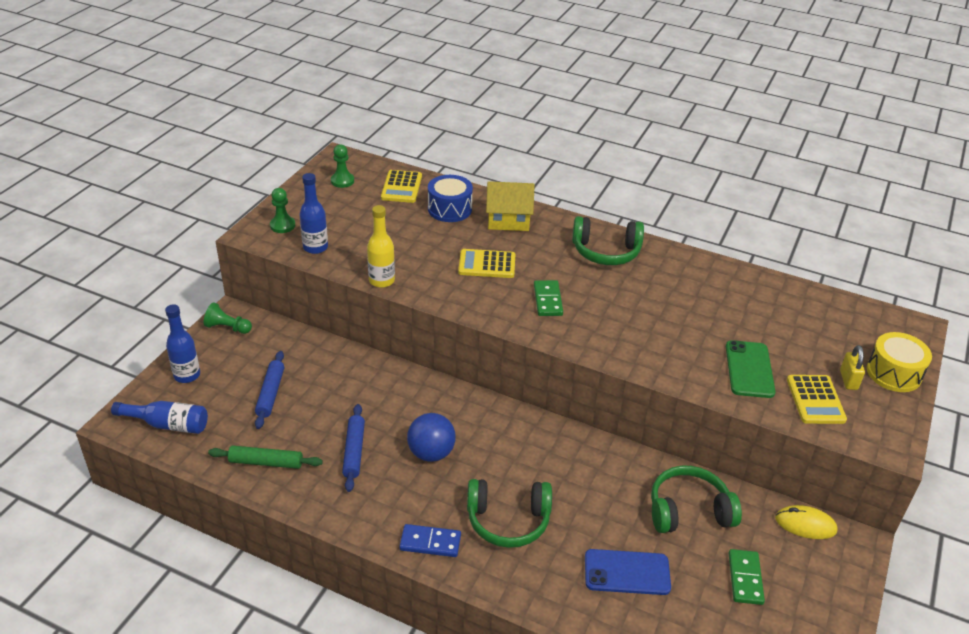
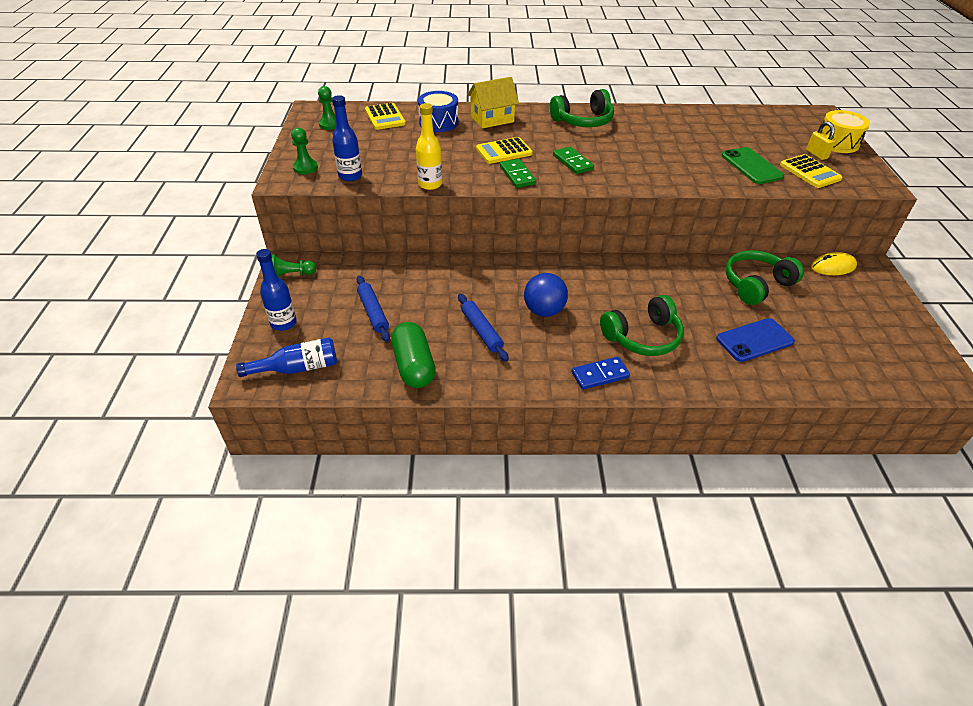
camera: 25 degrees left, 5 degrees up
green rolling pin [208,445,323,469] -> green capsule [391,322,436,388]
green domino [729,549,765,605] -> green domino moved to [500,159,536,188]

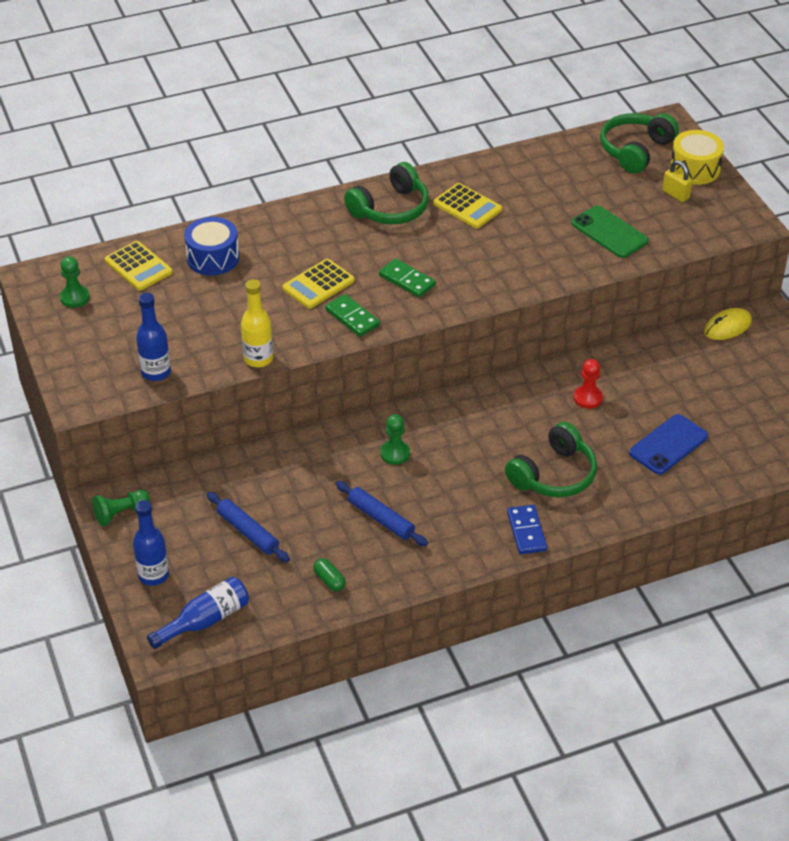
camera: 20 degrees left, 0 degrees up
green pawn [291,127,318,174] -> green pawn moved to [380,414,410,465]
green capsule [391,322,436,388] -> green capsule [313,558,346,591], size x0.47
yellow house [467,77,519,128] -> none
blue ball [524,273,568,317] -> none
blue domino [572,357,630,390] -> blue domino turned 60 degrees counterclockwise [507,505,547,554]
green headphones [725,250,804,305] -> green headphones moved to [600,113,679,174]
yellow calculator [780,154,843,188] -> yellow calculator moved to [433,183,502,228]
none -> red pawn [574,359,603,409]

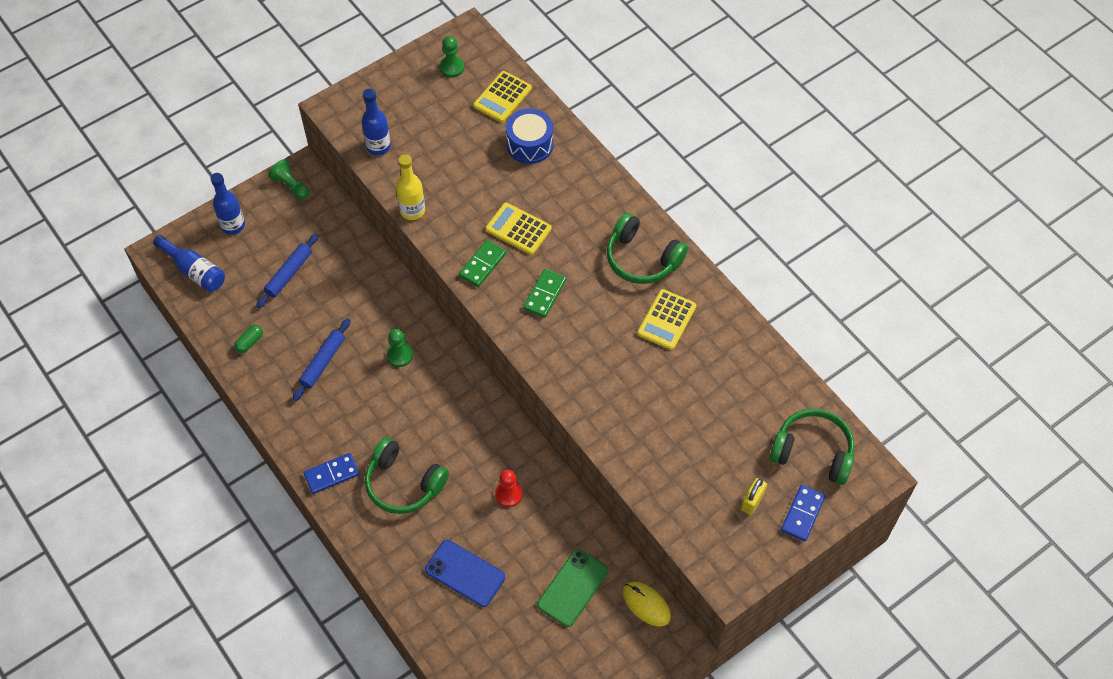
camera: 75 degrees right, 15 degrees up
green phone [571,205,648,258] -> green phone moved to [537,549,608,627]
yellow drum [670,130,724,185] -> blue domino [781,485,826,541]

